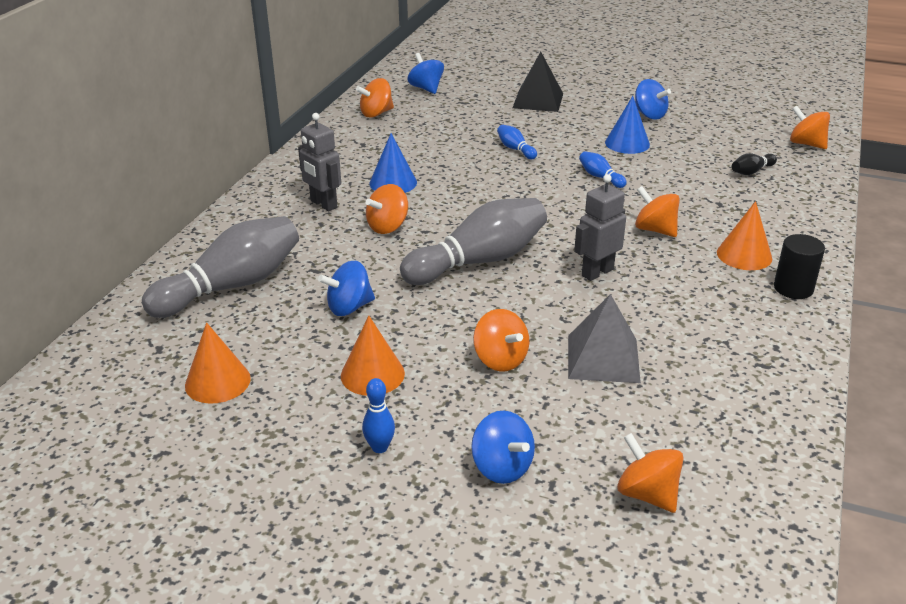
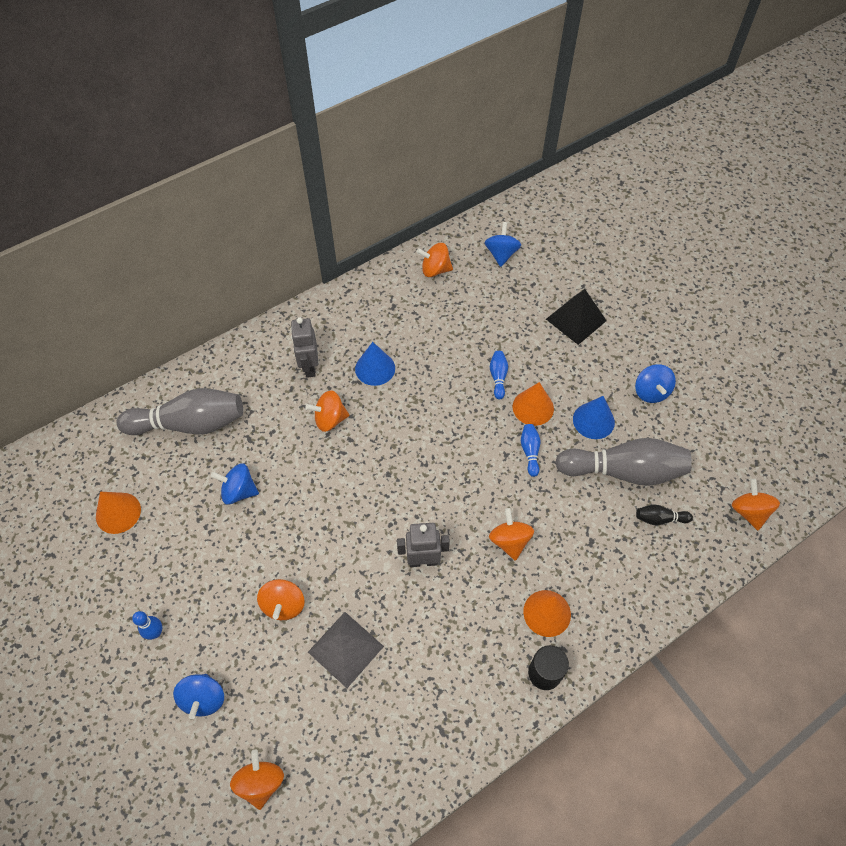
camera: 35 degrees right, 25 degrees up
orange cone [341,316,405,396] -> orange cone moved to [513,382,554,426]
grey bowling pin [400,198,547,285] -> grey bowling pin moved to [555,438,692,486]

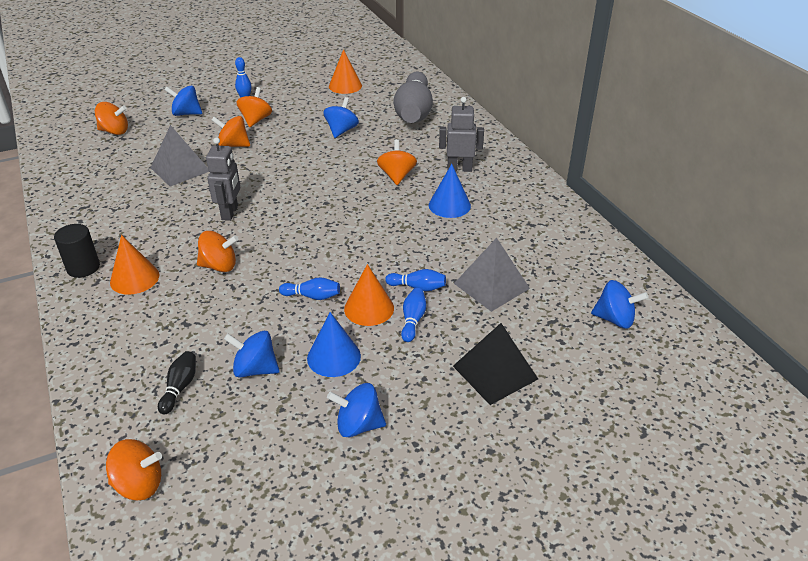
camera: 100 degrees right, 20 degrees down
orange spinning top [417,243,453,277] -> orange spinning top moved to [237,87,272,127]
grey bowling pin [555,438,692,486] -> blue spinning top [224,331,280,378]
none -> blue bowling pin [401,288,426,342]
none -> grey pyramid [454,238,530,312]

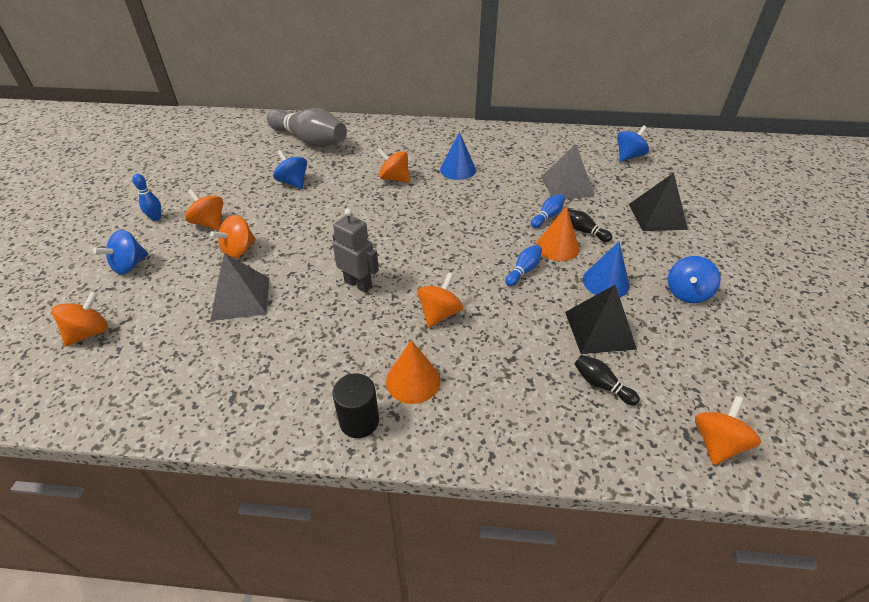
camera: 60 degrees left, 5 degrees up
blue spinning top [224,331,280,378] -> black pyramid [565,285,637,354]
orange cone [329,49,362,94] -> none
blue bowling pin [401,288,426,342] -> black bowling pin [568,209,612,242]
grey robot [439,97,484,172] -> none

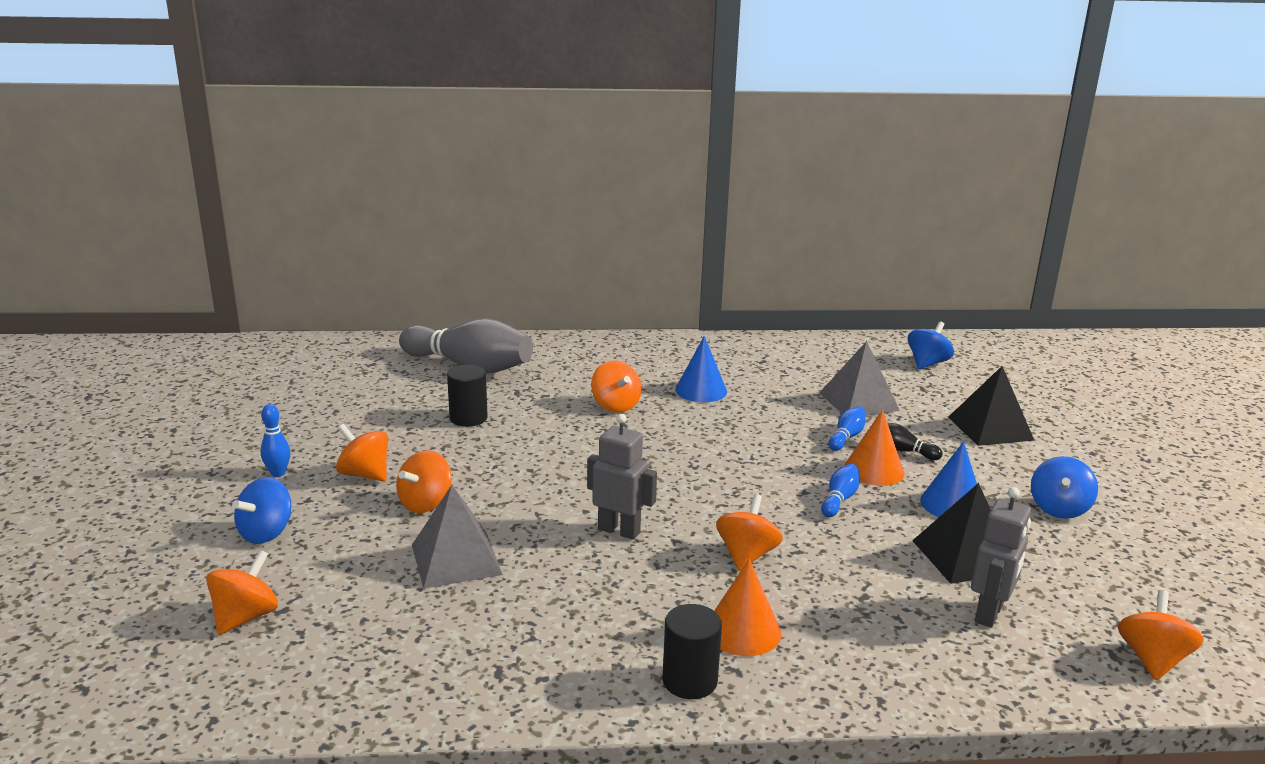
camera: 10 degrees left, 20 degrees down
blue spinning top [273,150,307,189] -> black cylinder [447,365,488,427]
orange spinning top [377,148,410,183] -> orange spinning top turned 135 degrees counterclockwise [591,361,642,413]
black bowling pin [574,355,640,406] -> grey robot [971,487,1031,628]

